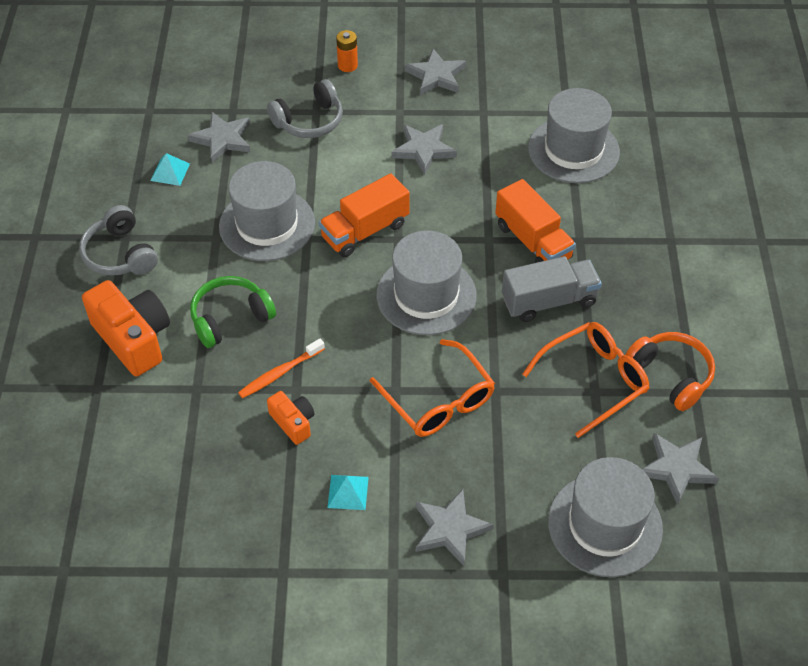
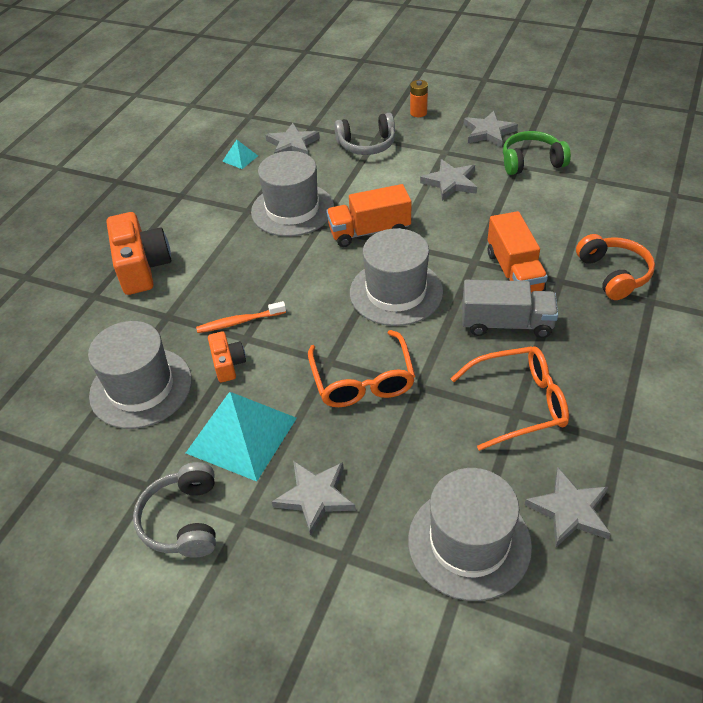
camera: 25 degrees right, 5 degrees down
grey headphones [79,205,158,276] -> grey headphones moved to [133,462,216,558]
green headphones [190,276,276,348] -> green headphones moved to [503,131,571,175]
turquoise pyramid [327,475,369,510] -> turquoise pyramid [186,392,297,482], size x2.24
grey hat [528,88,620,183] -> grey hat moved to [88,321,192,429]
orange headphones [626,332,715,411] -> orange headphones moved to [576,234,655,300]

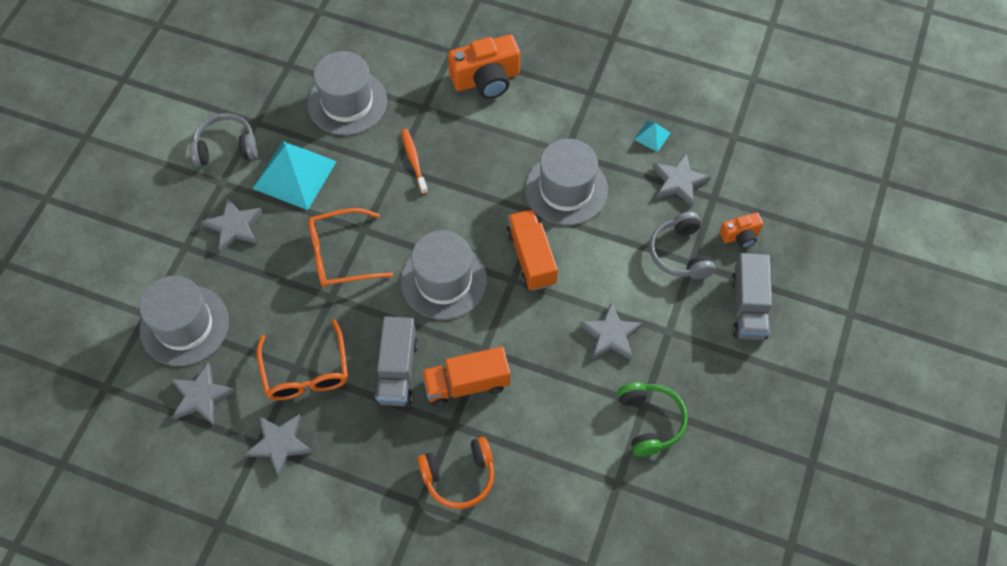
camera: 85 degrees right, 15 degrees up
orange camera [208,331,246,382] -> orange camera moved to [720,213,763,248]
orange battery [410,80,428,117] -> grey truck [731,253,772,340]
grey star [464,111,518,147] -> grey star moved to [245,414,313,477]

